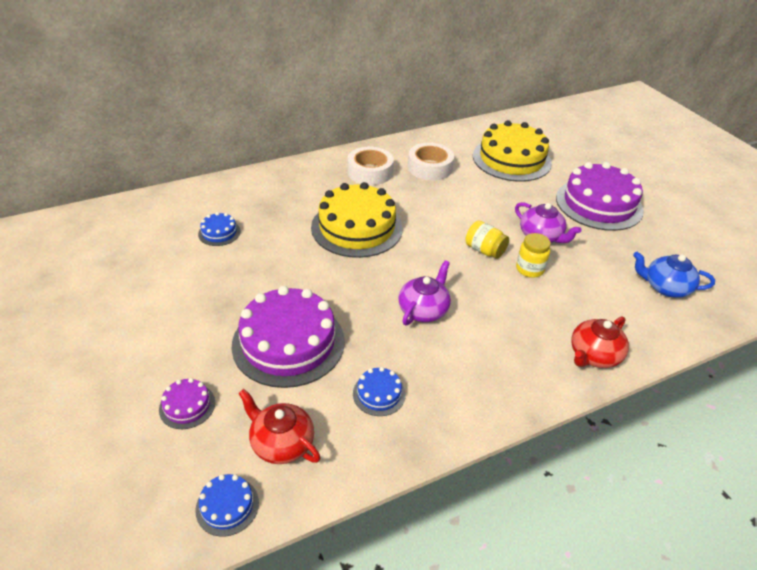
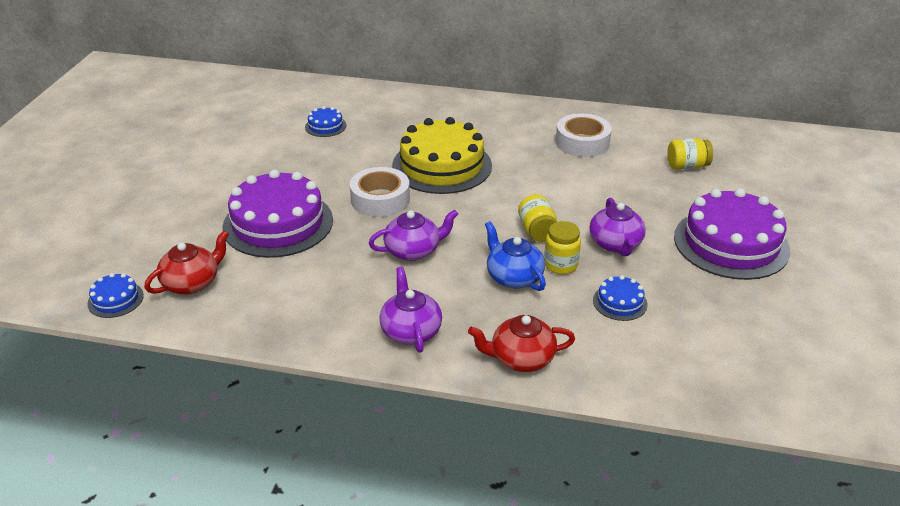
camera: 40 degrees right, 5 degrees down
purple cake [159,378,215,429] -> none
red teapot [238,389,321,464] -> red teapot turned 60 degrees clockwise [144,231,229,294]
white tape [347,147,394,185] -> white tape moved to [350,167,410,217]
blue cake [353,367,406,416] -> blue cake moved to [593,275,648,321]
yellow cake [473,120,552,182] -> yellow jar [667,138,713,170]
blue teapot [633,252,715,298] -> blue teapot moved to [485,221,546,291]
none -> purple teapot [379,267,442,353]

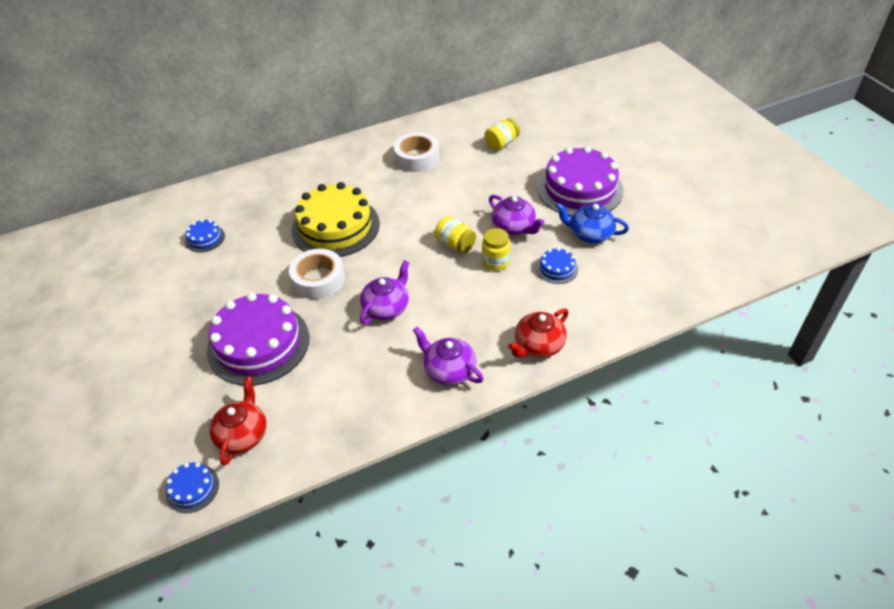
camera: 35 degrees left, 10 degrees up
blue teapot [485,221,546,291] -> blue teapot moved to [555,203,629,243]

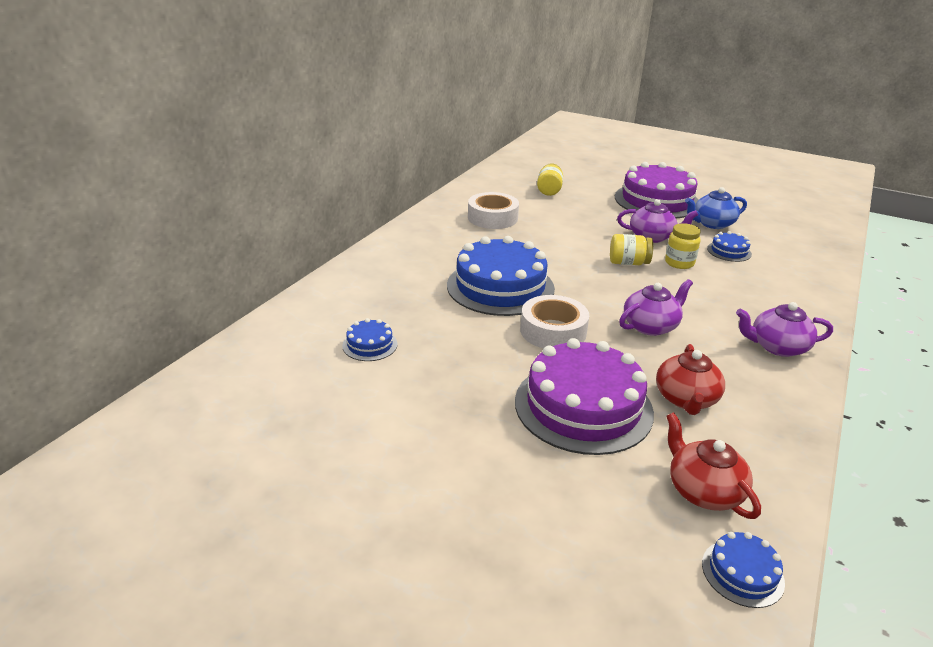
camera: 40 degrees left, 15 degrees down
yellow cake [292,182,380,257] -> blue cake [447,236,555,316]
purple teapot [360,260,409,324] -> purple teapot turned 60 degrees clockwise [619,279,693,336]
red teapot [508,308,569,358] -> red teapot moved to [656,344,725,415]

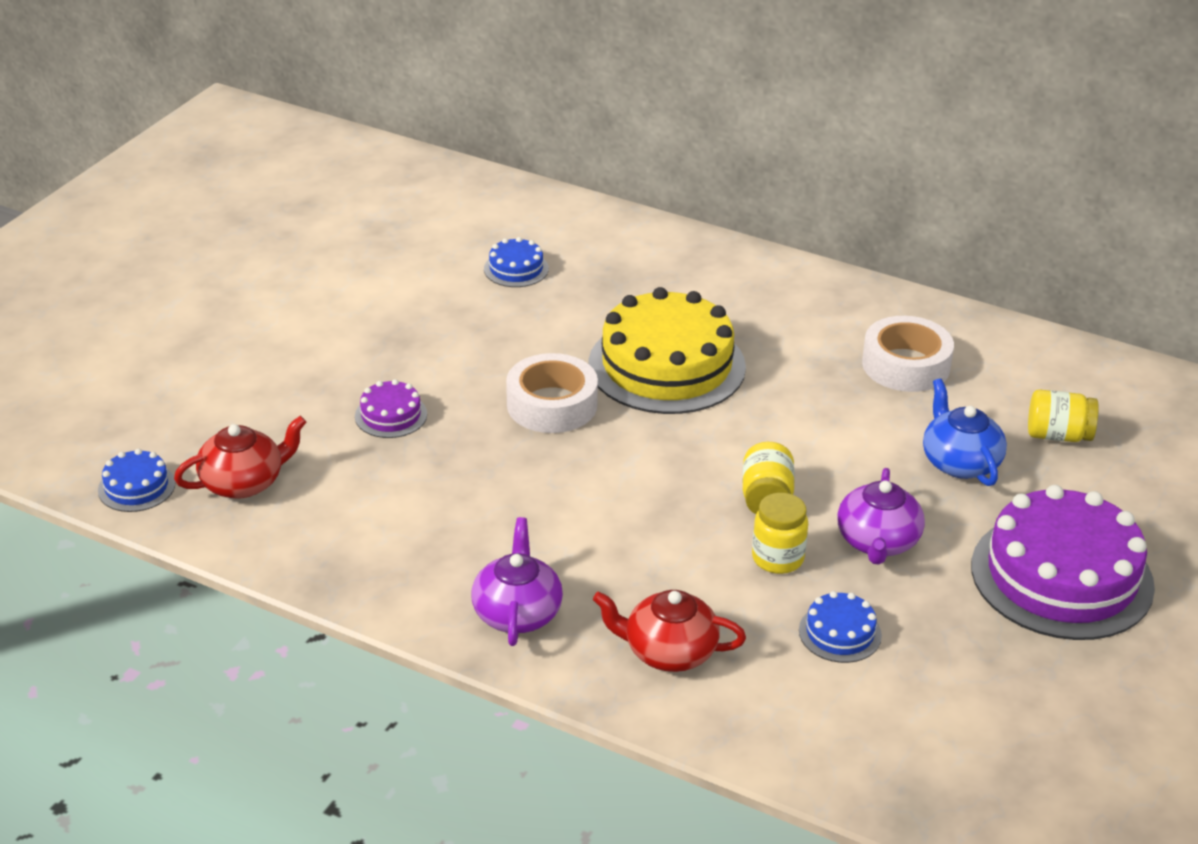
camera: 90 degrees right, 5 degrees up
blue cake [447,236,555,316] -> yellow cake [588,287,746,414]
purple cake [515,338,654,455] -> purple cake [355,379,427,438], size x0.44
purple teapot [619,279,693,336] -> none
red teapot [656,344,725,415] -> red teapot moved to [593,590,746,672]
blue teapot [685,187,747,229] -> blue teapot moved to [923,379,1007,486]

